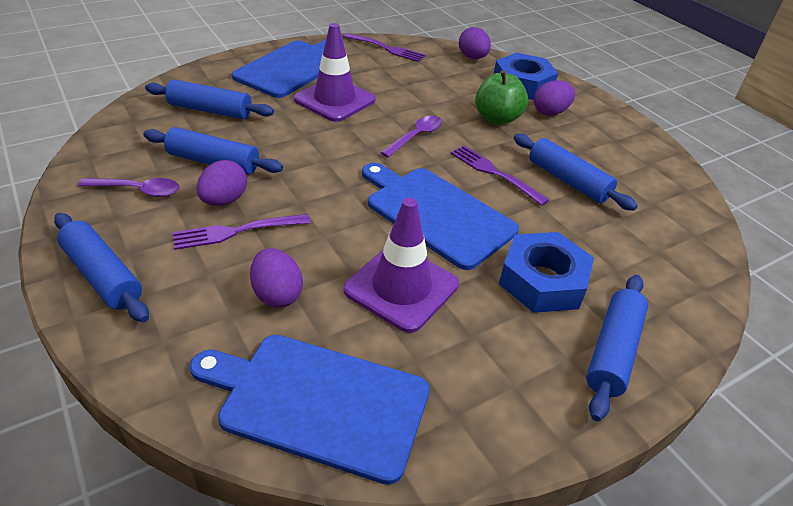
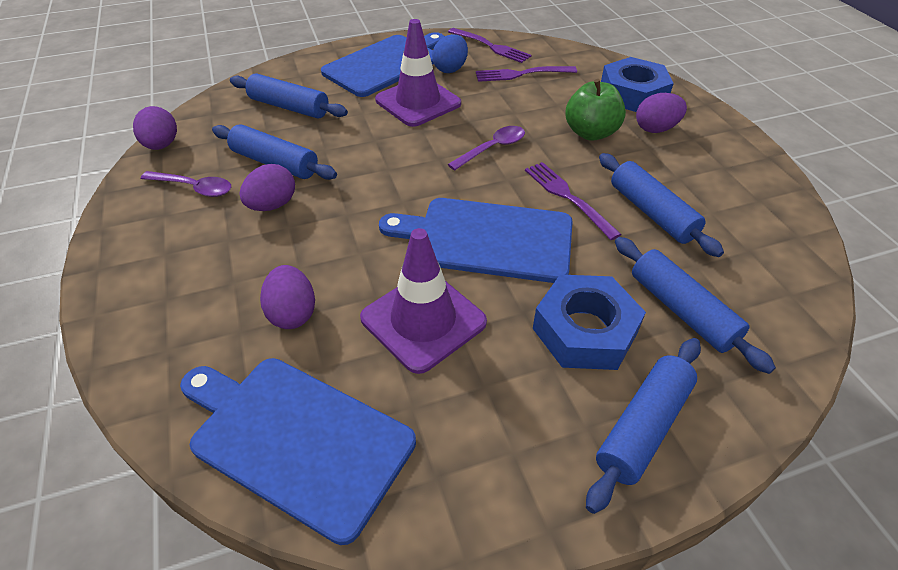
camera: 15 degrees right, 5 degrees up
blue rolling pin [54,213,149,322] -> blue rolling pin moved to [615,237,776,374]
purple fork [173,214,311,250] -> purple fork moved to [476,66,577,82]
blue cutting board [362,163,519,270] -> blue cutting board turned 45 degrees counterclockwise [379,198,573,283]
purple egg [459,27,491,59] -> purple egg moved to [133,106,177,150]
none -> blue egg [432,34,468,73]

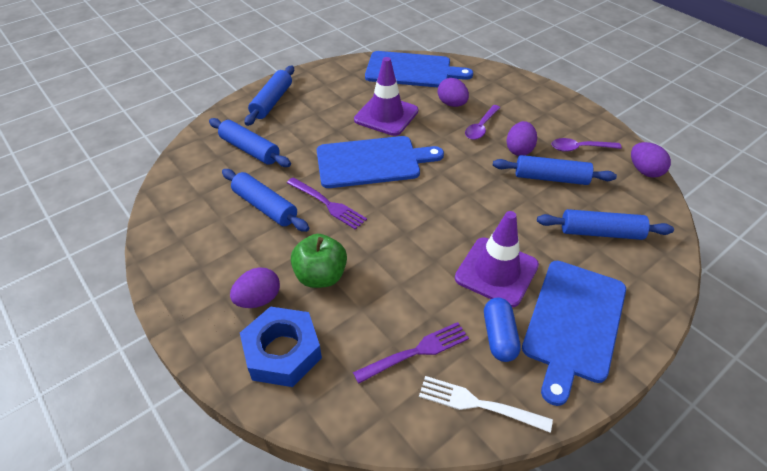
camera: 160 degrees right, 0 degrees up
blue egg [432,34,468,73] -> blue capsule [484,298,521,362]
purple fork [448,28,532,63] -> white fork [419,376,553,433]
purple spoon [448,126,525,171] -> purple spoon moved to [465,105,500,140]
blue nut [533,274,646,370] -> none

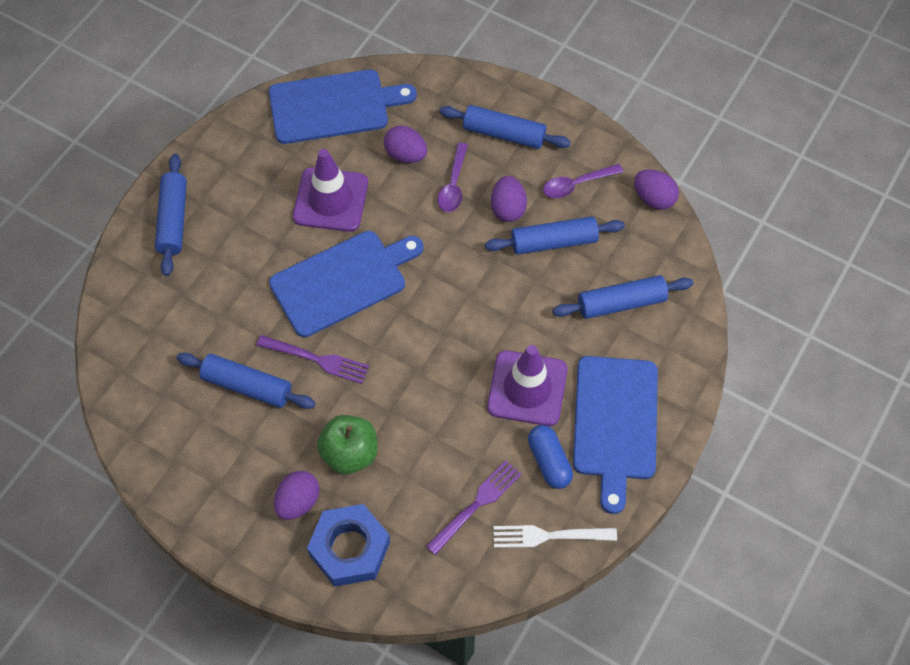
camera: 20 degrees left, 15 degrees up
blue rolling pin [209,118,291,167] -> blue rolling pin moved to [439,105,571,149]

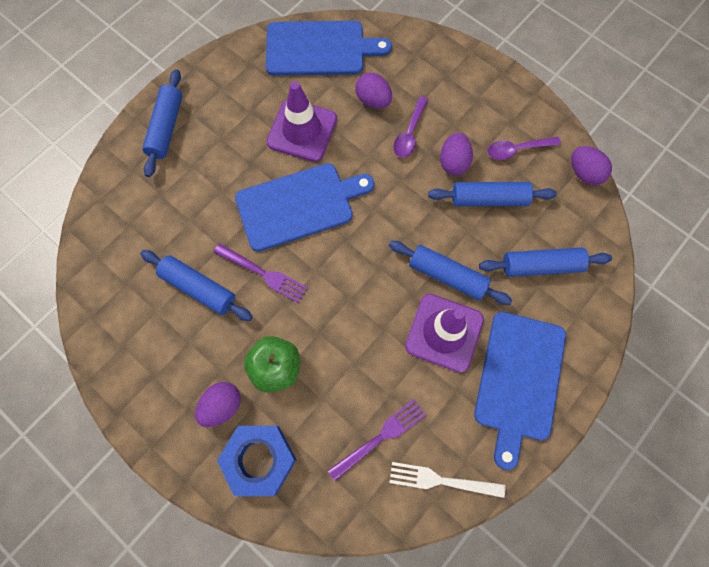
camera: 10 degrees right, 10 degrees up
blue rolling pin [439,105,571,149] -> blue rolling pin moved to [389,241,512,305]
blue capsule [528,425,573,489] -> none

